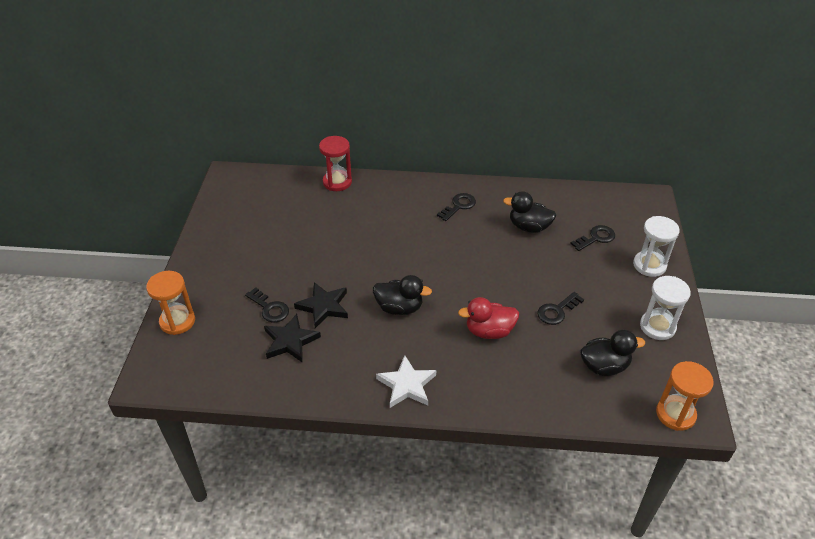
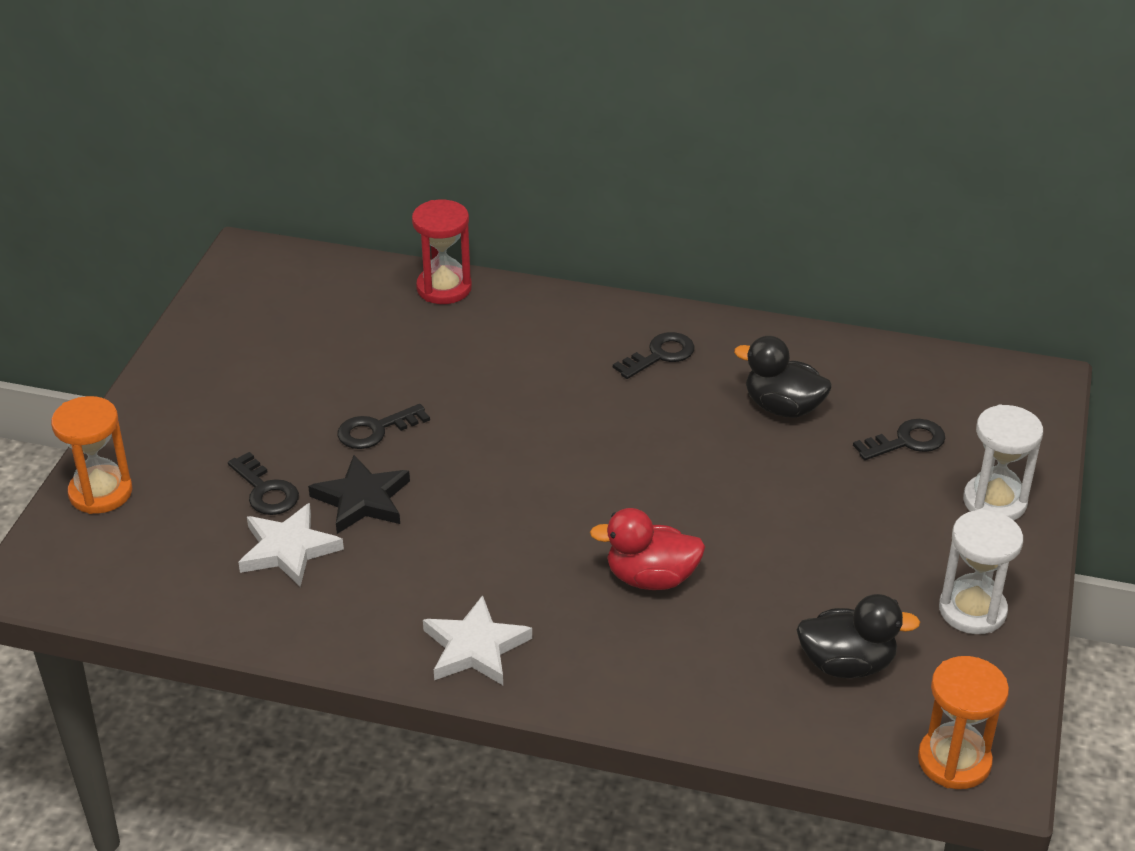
camera: 10 degrees right, 5 degrees down
black star [264,314,321,362] -> white star [238,503,344,587]
black duck [373,275,432,315] -> none
black key [538,292,584,325] -> black key moved to [337,404,430,449]

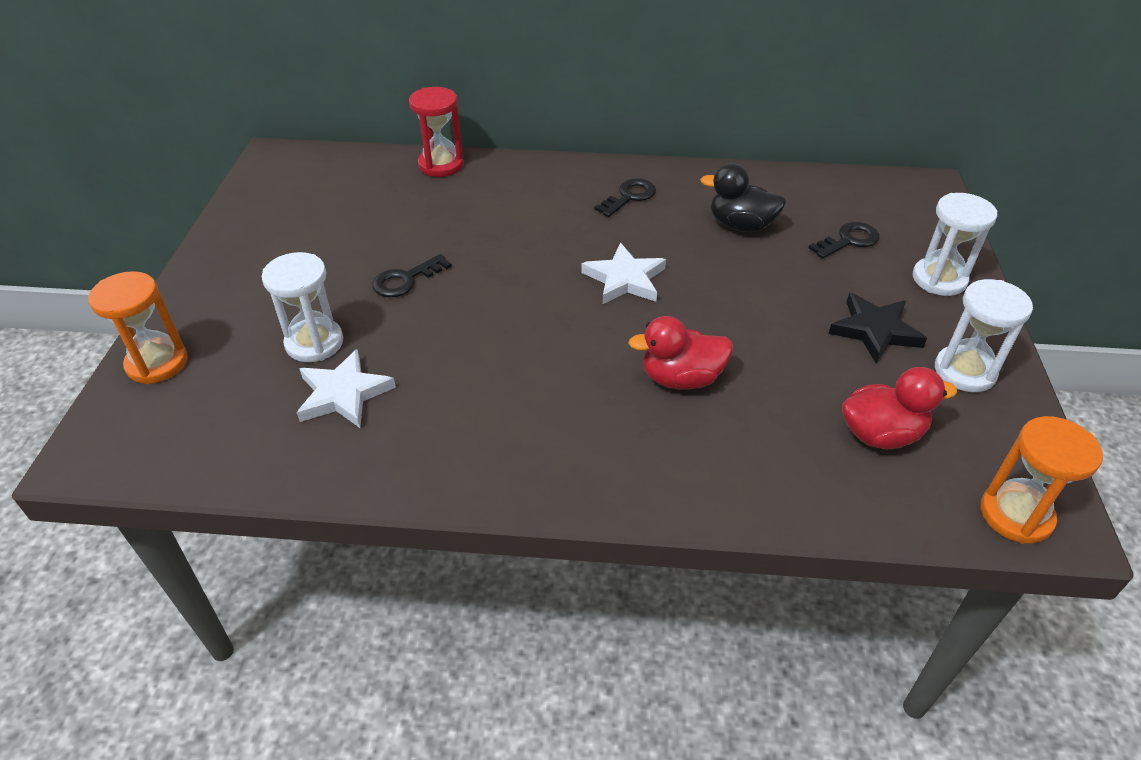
camera: 10 degrees left, 5 degrees up
black key [228,452,299,515] -> white hourglass [262,252,343,362]
black star [308,455,410,534] -> black star moved to [828,293,927,363]
white star [423,595,532,685] -> white star moved to [581,243,666,304]
black duck [797,594,920,678] -> red duck [842,367,957,449]

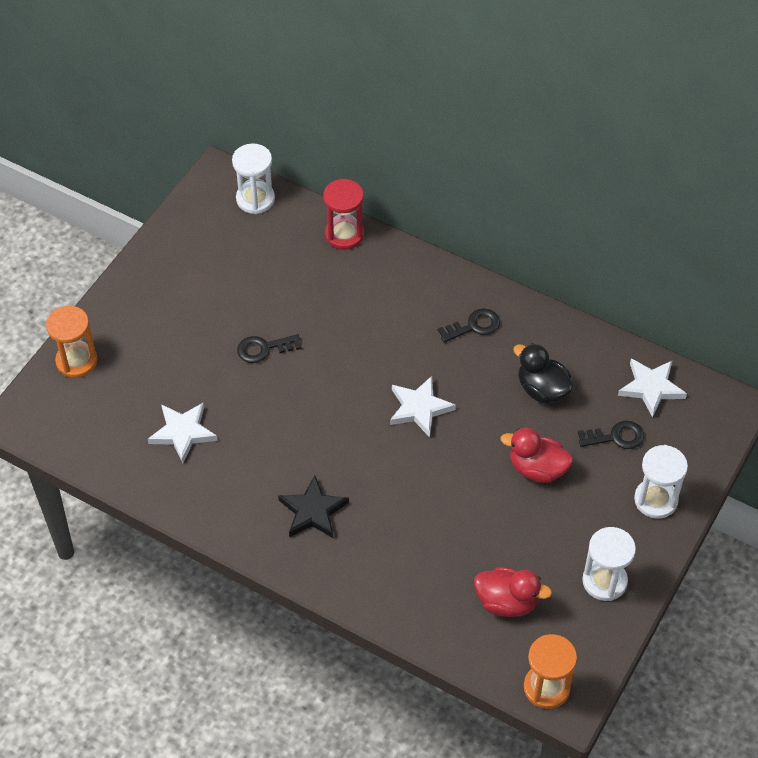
camera: 25 degrees right, 10 degrees up
white hourglass [262,252,343,362] -> white hourglass moved to [232,143,275,214]
red duck [628,316,733,389] -> red duck moved to [501,428,573,483]
black star [828,293,927,363] -> black star moved to [278,475,349,538]
none -> white star [618,358,687,418]

